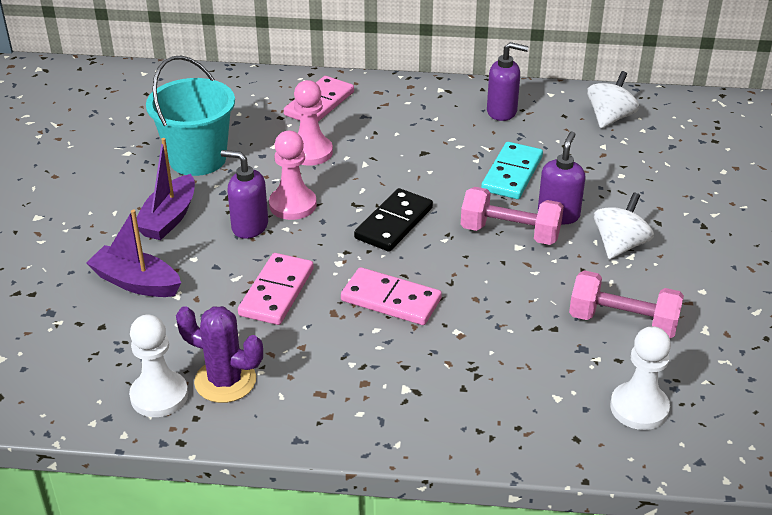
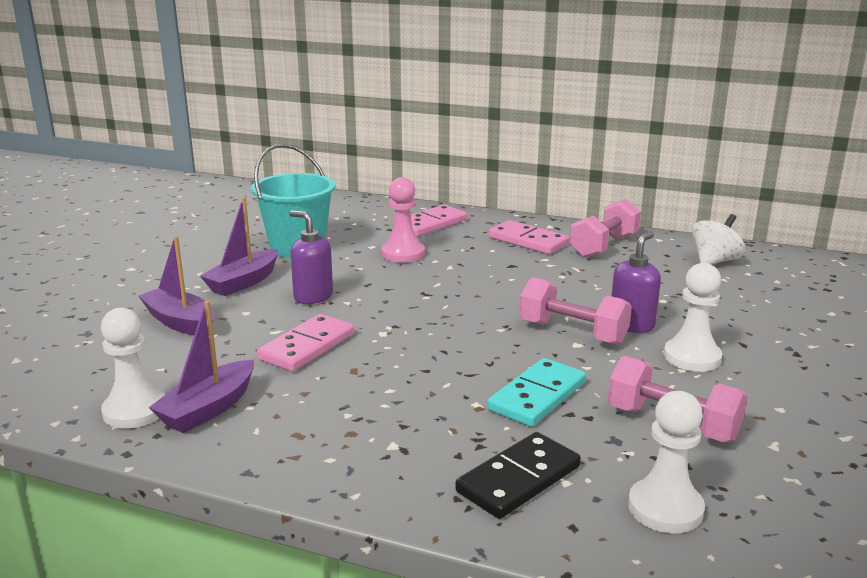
camera: 15 degrees right, 15 degrees down
purple cactus [176,306,263,403] -> purple boat [149,300,254,433]
pink pawn [269,131,317,220] -> none
pink domino [341,267,442,325] -> pink domino moved to [489,220,569,254]
black domino [354,188,433,252] -> black domino moved to [455,432,581,519]
turquoise domino [481,142,543,199] -> turquoise domino moved to [487,358,586,427]
purple soap dispenser [487,42,528,121] -> pink dumbbell [570,199,641,258]
white spinning top [594,192,654,259] -> white pawn [664,263,722,372]

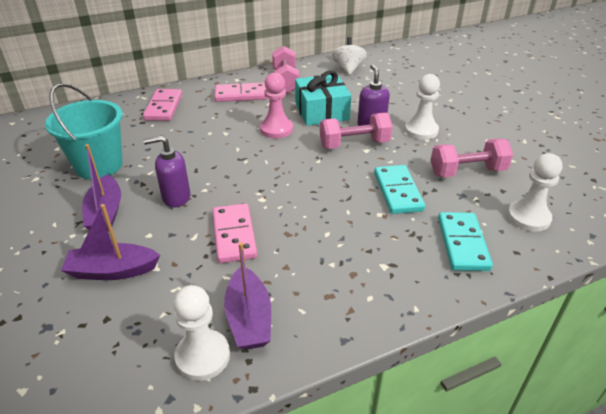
camera: 45 degrees left, 15 degrees up
pink pawn [381,177,425,263] -> pink pawn moved to [260,73,293,138]
black domino [455,432,581,519] -> turquoise domino [438,212,493,271]
none -> turquoise gift [295,71,351,126]

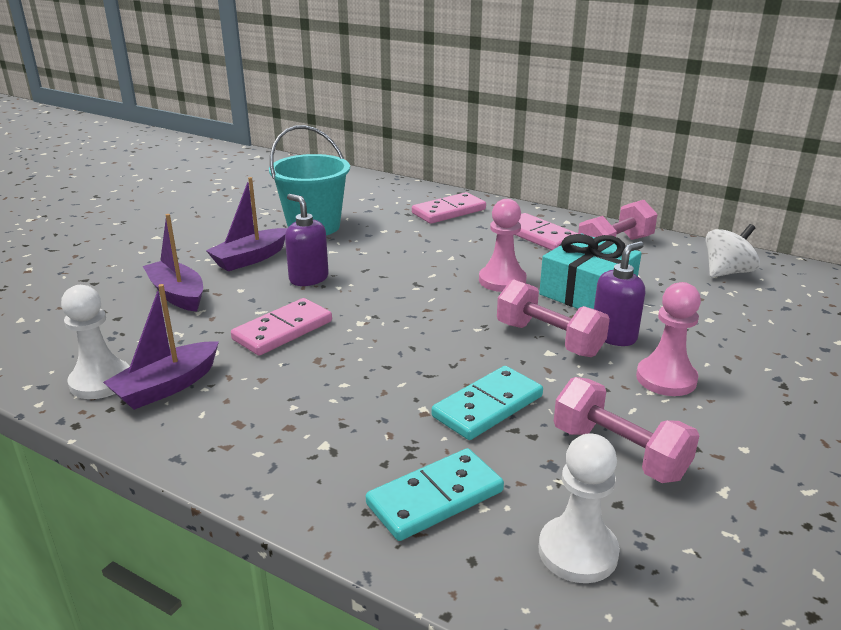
camera: 55 degrees right, 10 degrees down
white pawn [405,74,440,140] -> pink pawn [636,282,701,396]

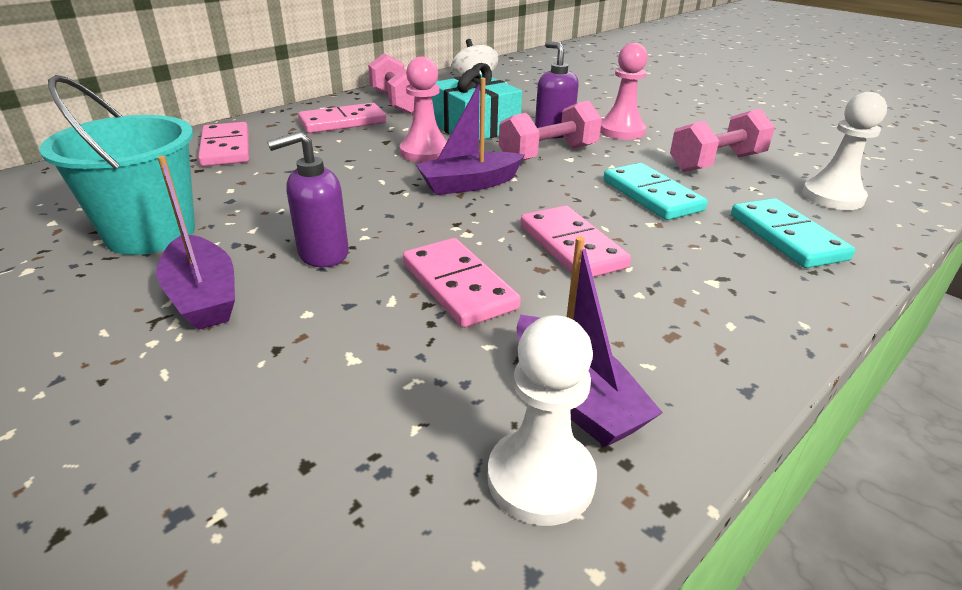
camera: 75 degrees left, 5 degrees up
purple boat [143,214,203,312] -> purple boat moved to [415,78,525,195]
none -> pink domino [520,205,631,277]

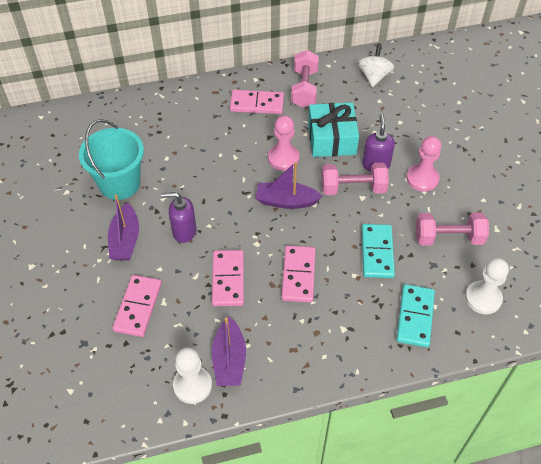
camera: 30 degrees right, 20 degrees up
pink domino [198,122,249,166] -> pink domino moved to [113,275,162,337]

